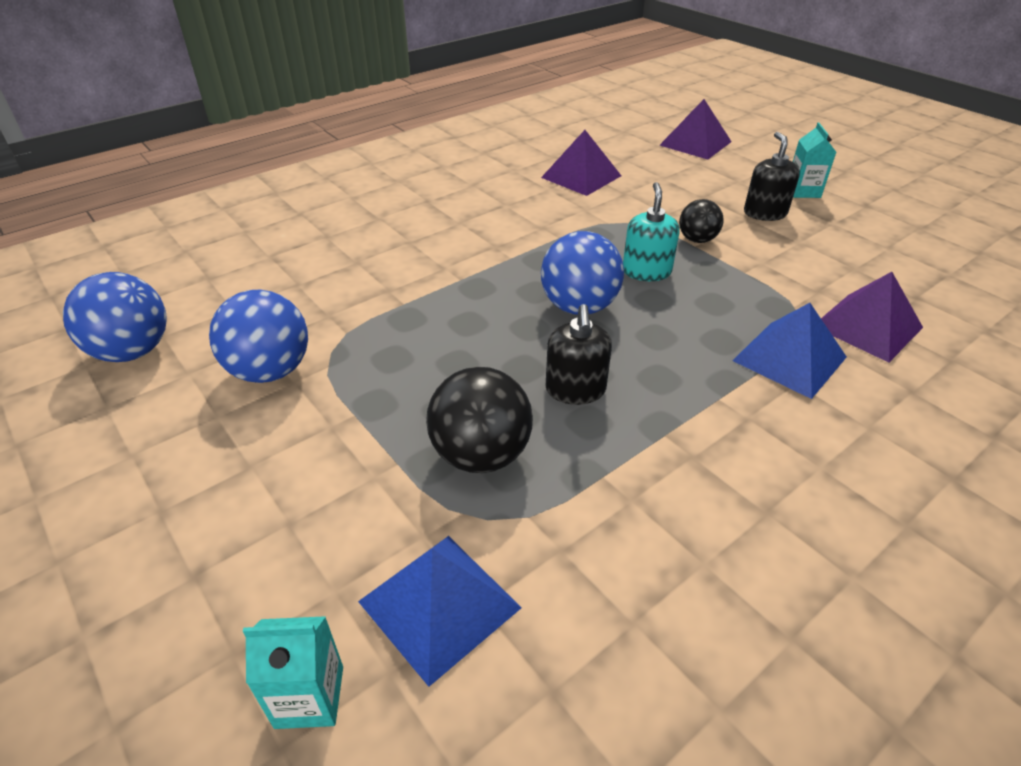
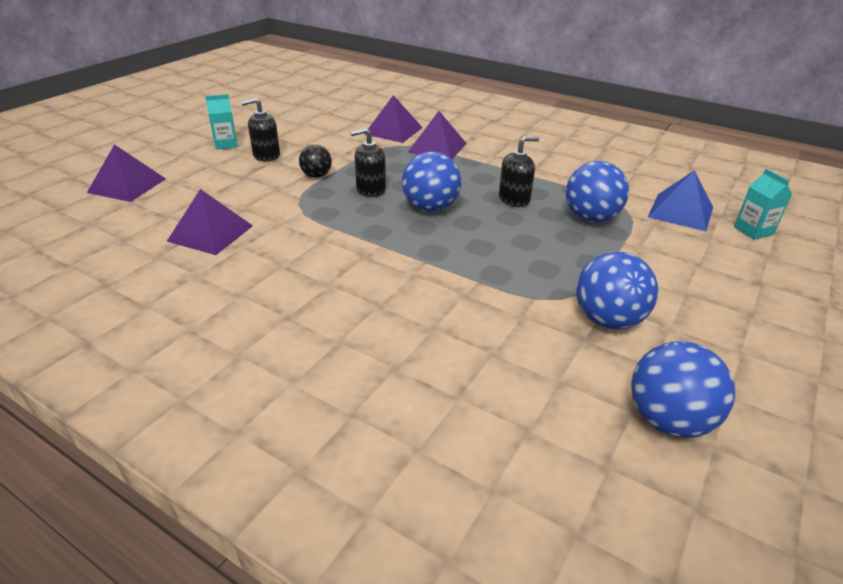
camera: 110 degrees left, 5 degrees down
black ball [426,367,533,473] -> blue ball [566,161,629,223]
turquoise soap dispenser [623,182,680,281] -> black soap dispenser [350,128,386,197]
blue pyramid [732,303,847,399] -> purple pyramid [407,111,467,159]

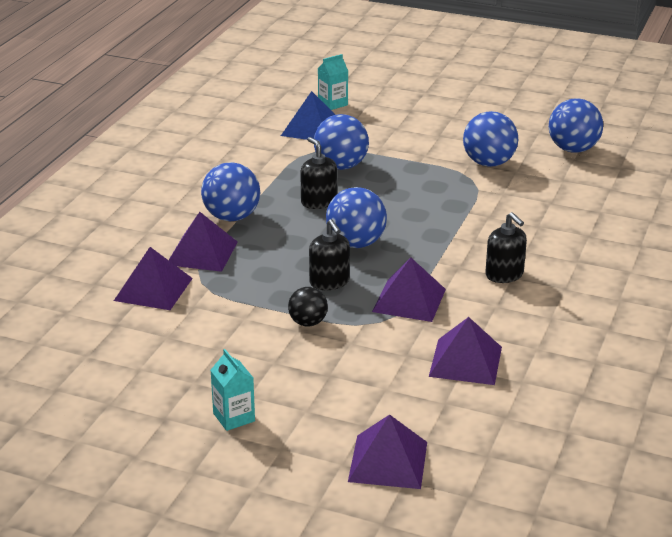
camera: 100 degrees left, 5 degrees down
black soap dispenser [241,98,280,162] -> black soap dispenser moved to [485,212,527,283]
none -> blue ball [201,162,260,221]
none -> purple pyramid [372,258,446,322]

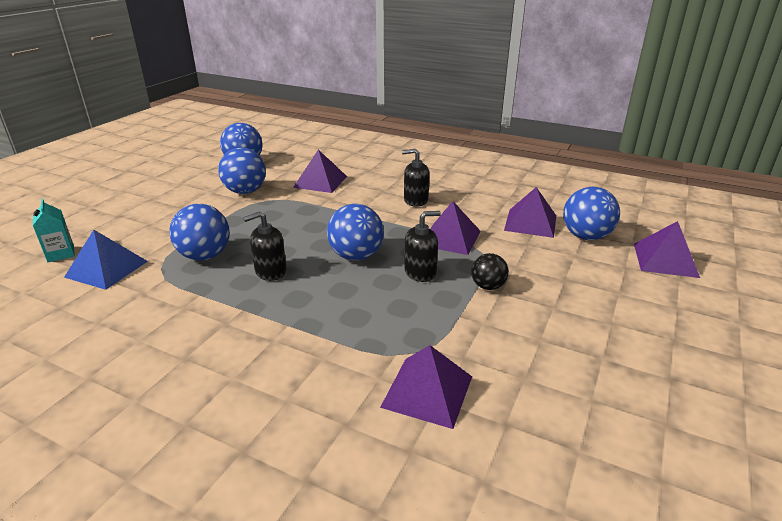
camera: 85 degrees left, 0 degrees up
purple pyramid [169,212,237,272] -> purple pyramid moved to [293,150,347,193]
blue ball [201,162,260,221] -> blue ball moved to [563,187,620,240]
turquoise carton [211,349,255,431] -> none
black soap dispenser [485,212,527,283] -> black soap dispenser turned 150 degrees counterclockwise [402,149,430,207]

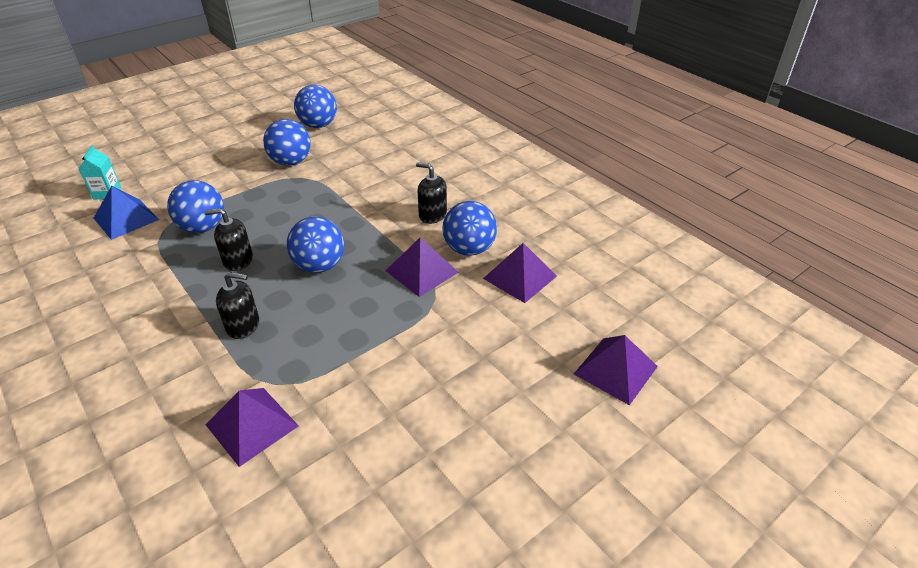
camera: 25 degrees right, 10 degrees up
purple pyramid [293,150,347,193] -> none
black soap dispenser [404,211,441,282] -> black soap dispenser moved to [216,272,259,339]
black ball [471,253,509,290] -> none
blue ball [563,187,620,240] -> blue ball moved to [442,201,497,256]

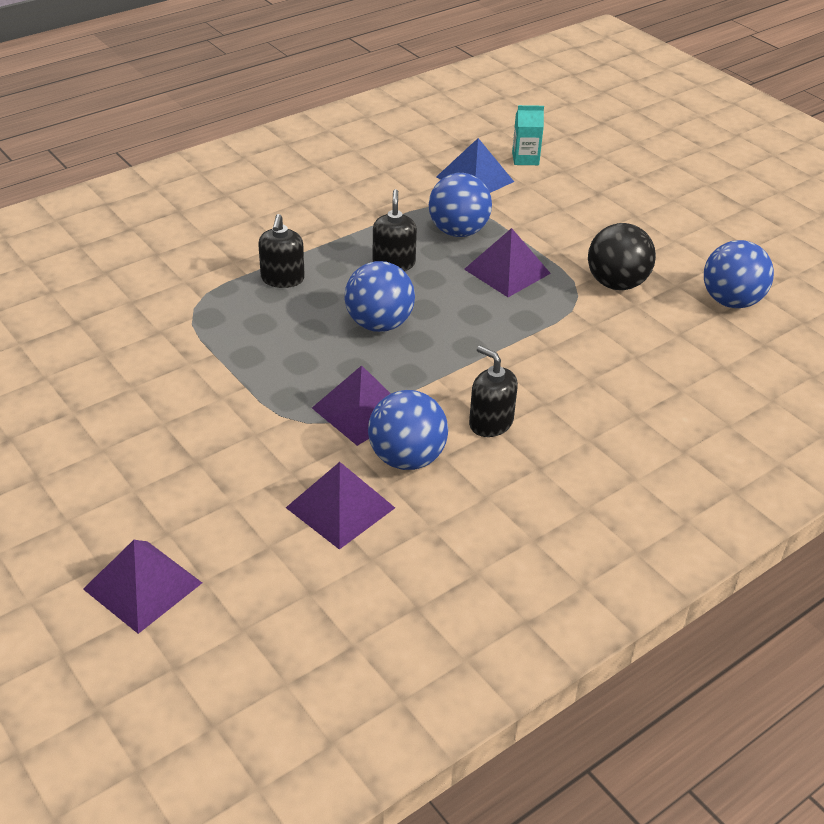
camera: 90 degrees right, 0 degrees up
purple pyramid [205,388,299,467] -> purple pyramid moved to [464,228,551,297]
blue ball [263,119,310,166] -> black ball [588,223,656,290]
black soap dispenser [416,162,447,224] -> black soap dispenser turned 75 degrees counterclockwise [469,346,518,437]

